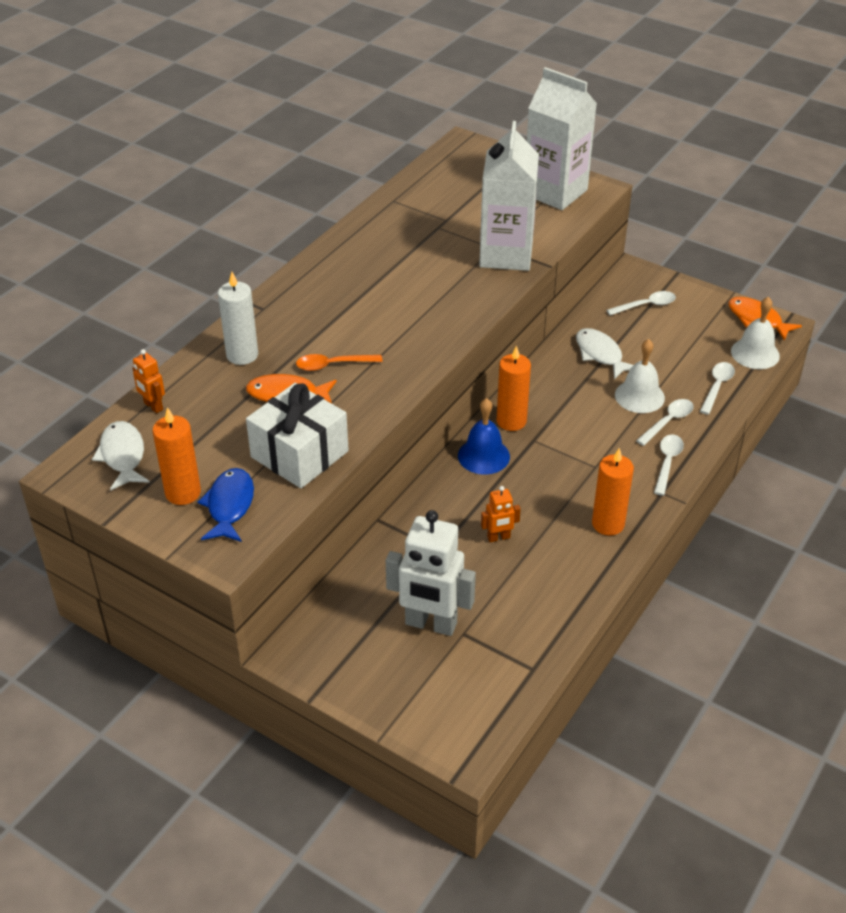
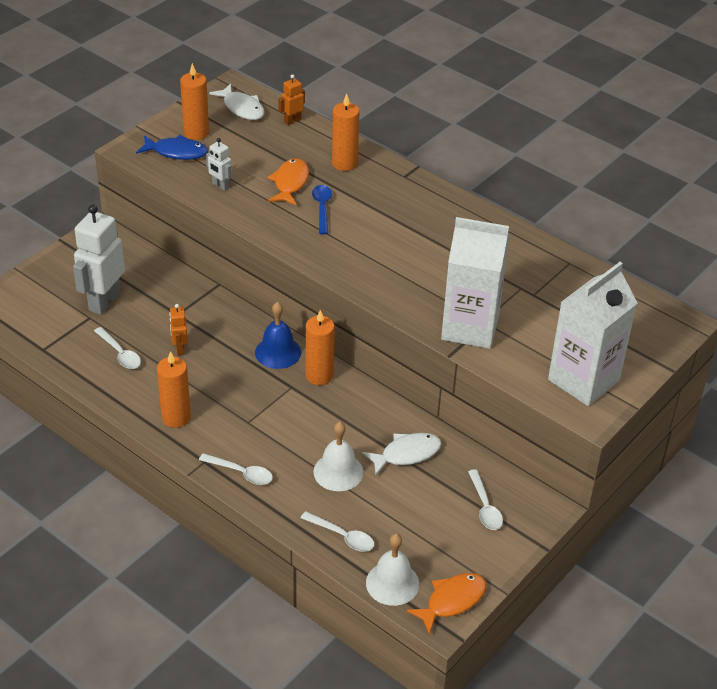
camera: 95 degrees right, 0 degrees up
white fish [92,421,150,491] -> white fish turned 60 degrees clockwise [209,83,265,120]
white candle [218,272,258,365] -> orange candle [332,94,360,171]
white gift [246,383,349,488] -> white robot [206,138,232,191]
orange spoon [296,354,382,371] -> blue spoon [312,185,332,235]
white spoon [636,399,694,446] -> white spoon moved to [94,327,141,369]

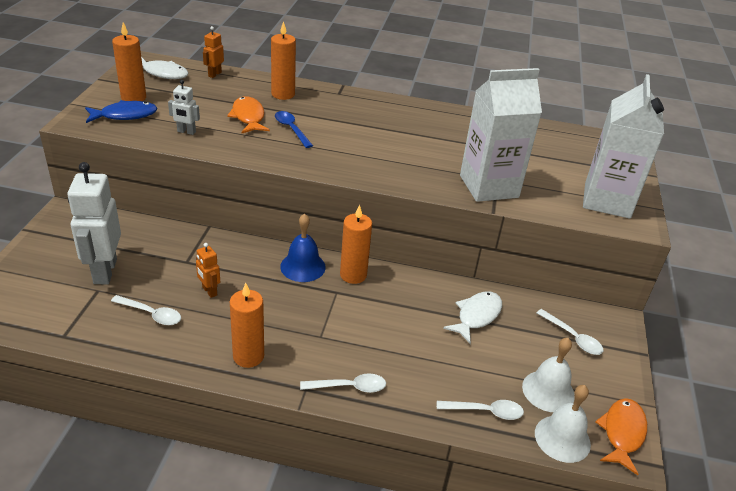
camera: 30 degrees left, 5 degrees down
white bell [313,422,363,491] -> white bell moved to [522,338,574,412]

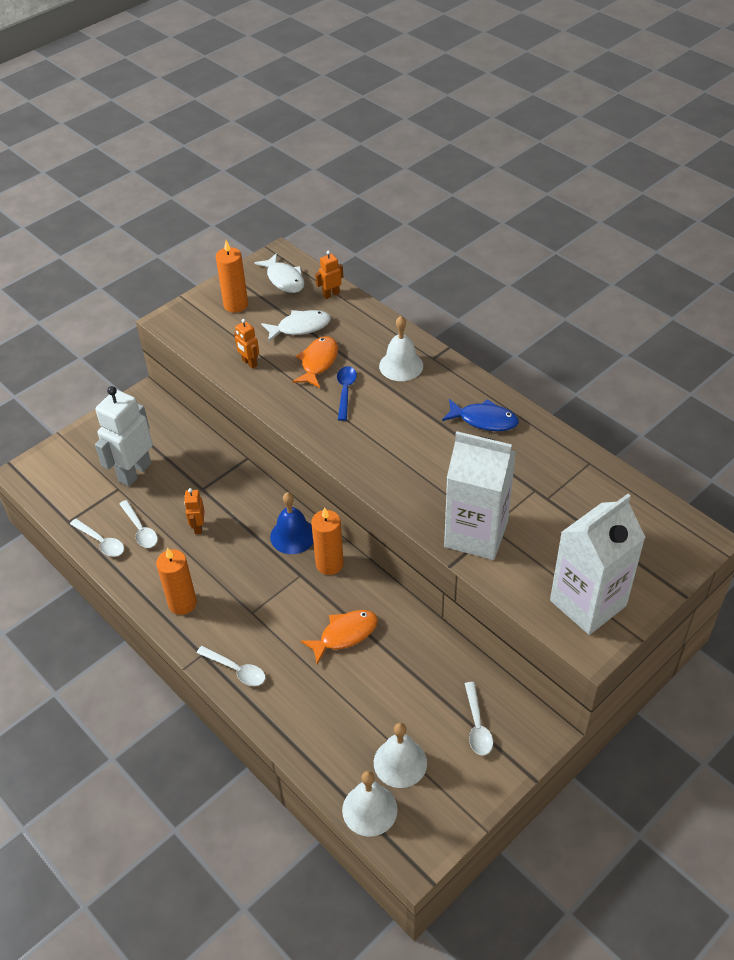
camera: 40 degrees right, 10 degrees up
blue fish [85,100,157,123] -> blue fish moved to [442,399,519,431]
white robot [168,80,200,135] -> orange robot [234,319,259,369]
orange candle [271,21,296,100] -> none
white spoon [437,400,524,420] -> white spoon moved to [70,519,124,557]
white fish [443,292,502,344] -> white fish moved to [261,310,331,342]
orange fish [595,398,647,475] -> orange fish moved to [300,610,378,664]
none -> white bell [379,316,423,381]

